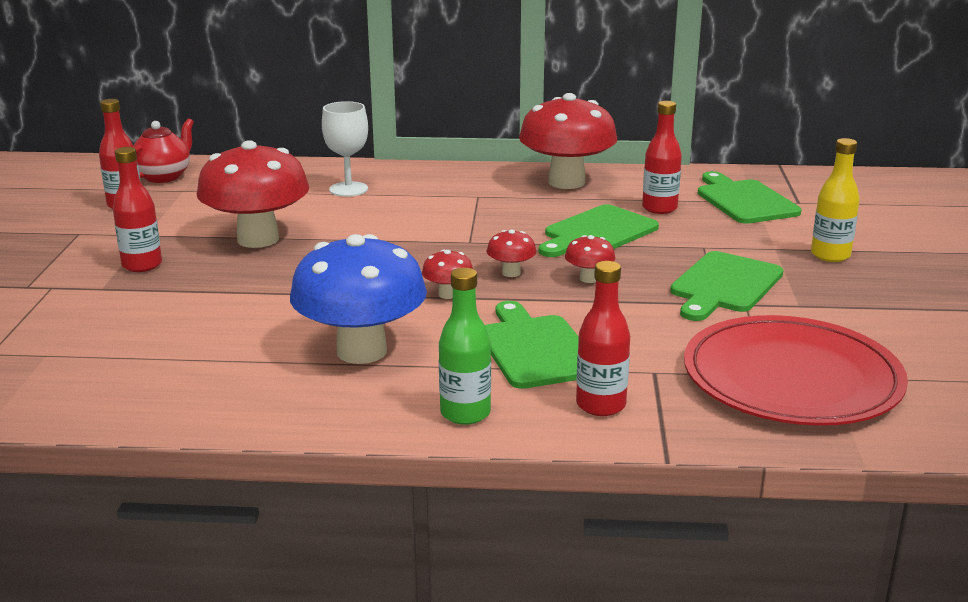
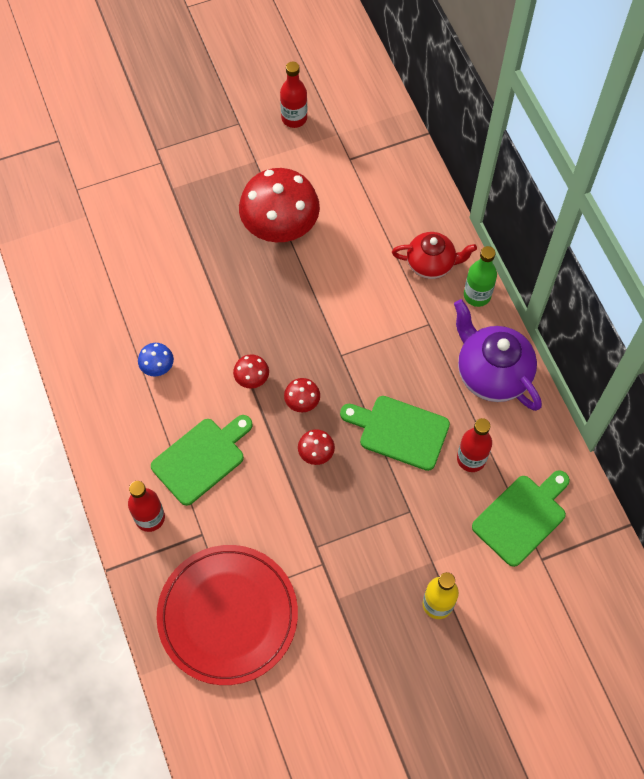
camera: 65 degrees right, 40 degrees up
red bottle [113,147,162,272] -> none
red teapot [133,118,194,183] -> red teapot moved to [392,232,477,279]
blue mushroom [290,234,427,364] -> blue mushroom [138,343,174,376], size x0.43
white goblet [322,101,368,197] -> none
green bottle [439,268,491,425] -> green bottle moved to [464,246,497,307]
red mushroom [519,93,617,189] -> purple teapot [454,299,542,411]
green cutting board [670,251,783,321] -> none

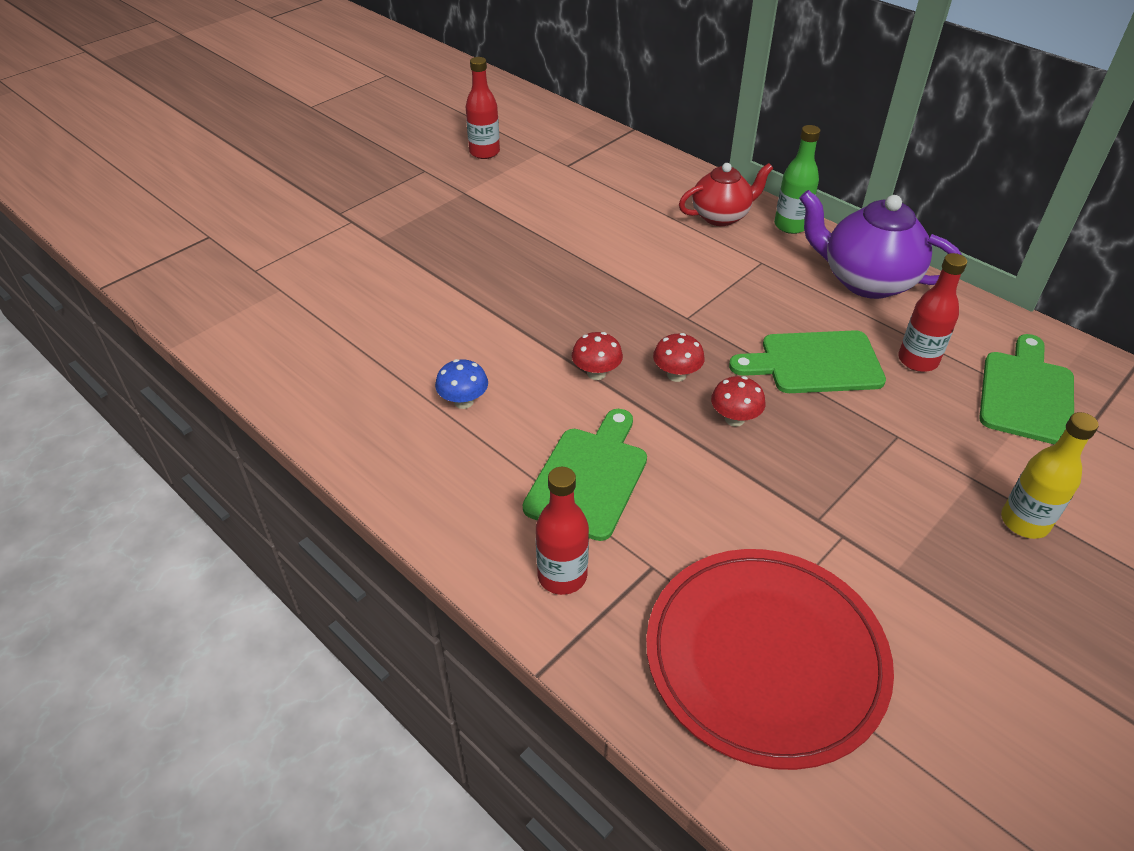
camera: 25 degrees left, 20 degrees down
red mushroom [239,168,320,242] -> none

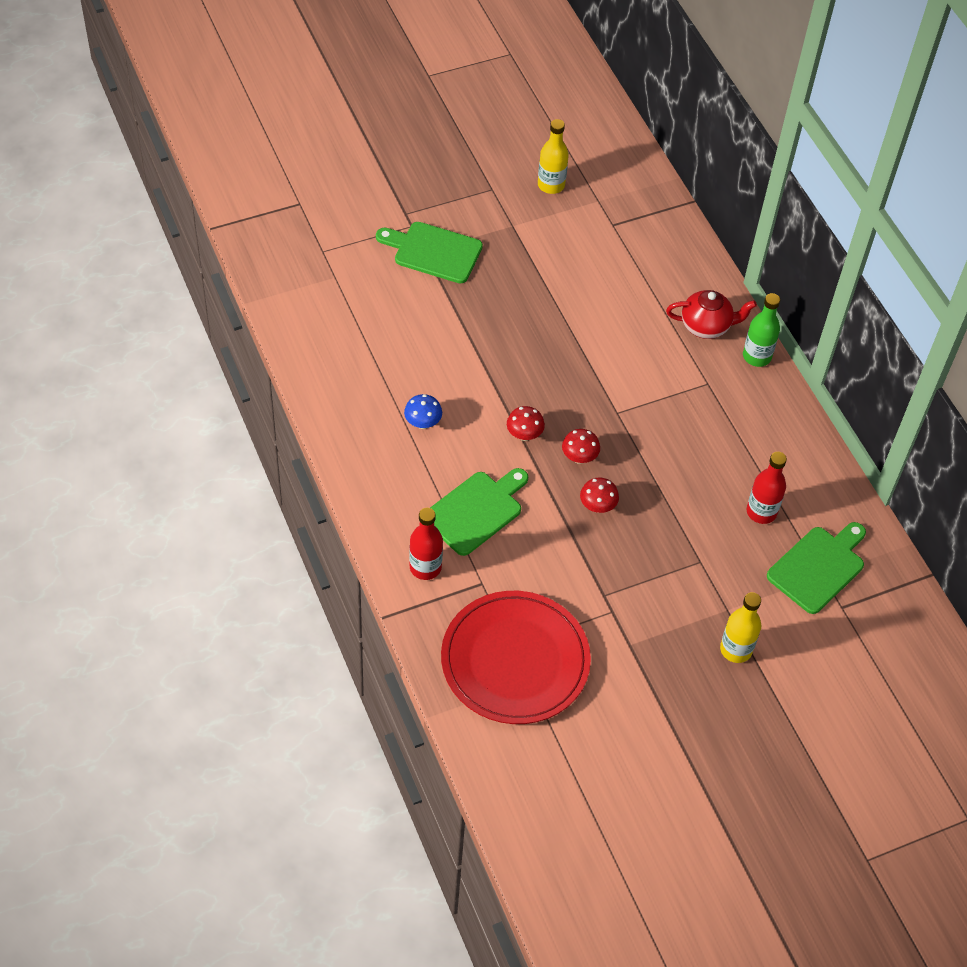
camera: 20 degrees right, 10 degrees up
red bottle [465,57,500,159] -> yellow bottle [538,119,569,194]
green cutting board [729,330,886,393] -> green cutting board moved to [376,222,483,283]
purple teapot [799,190,963,299] -> none

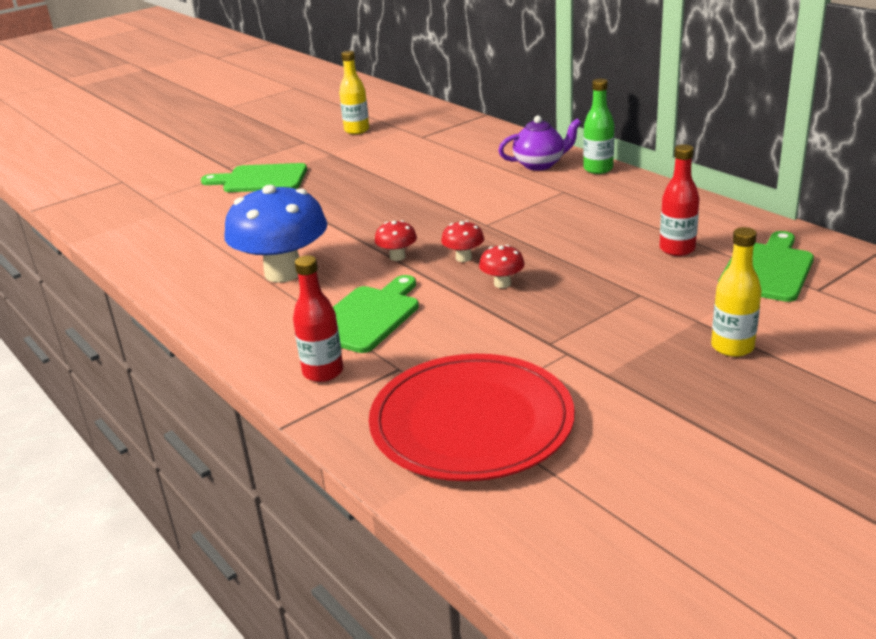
camera: 10 degrees left, 25 degrees down
blue mushroom [404,394,442,429] -> blue mushroom [224,185,327,283], size x2.35
red teapot [666,290,757,339] -> purple teapot [498,116,581,171]

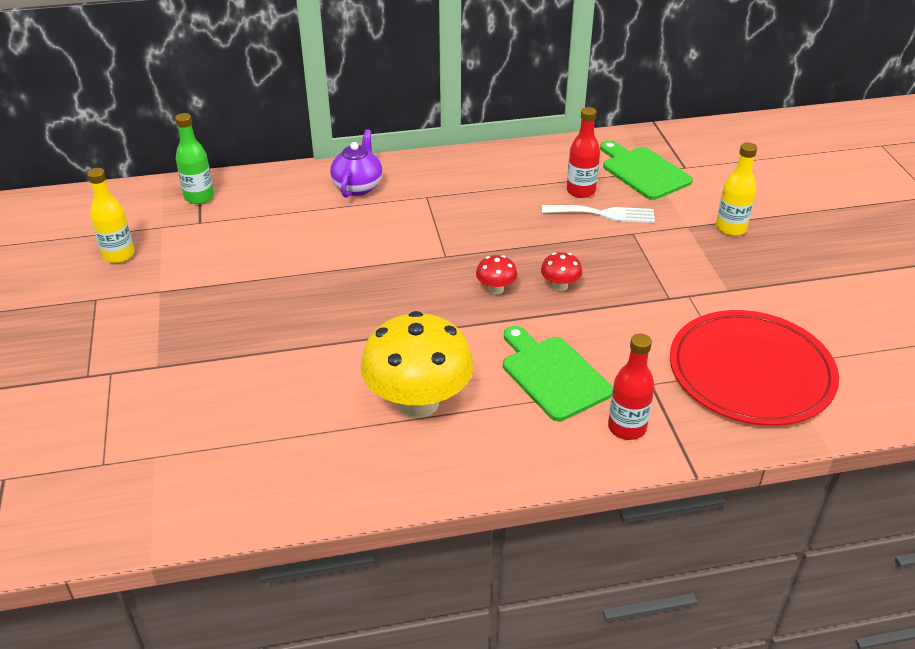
camera: 65 degrees left, 10 degrees up
green cutting board [201,163,307,192] -> none
blue mushroom [224,185,327,283] -> yellow mushroom [360,311,474,418]
red mushroom [375,220,417,261] -> none
green bottle [583,79,614,174] -> green bottle moved to [175,113,214,204]
none -> white fork [542,205,655,223]

